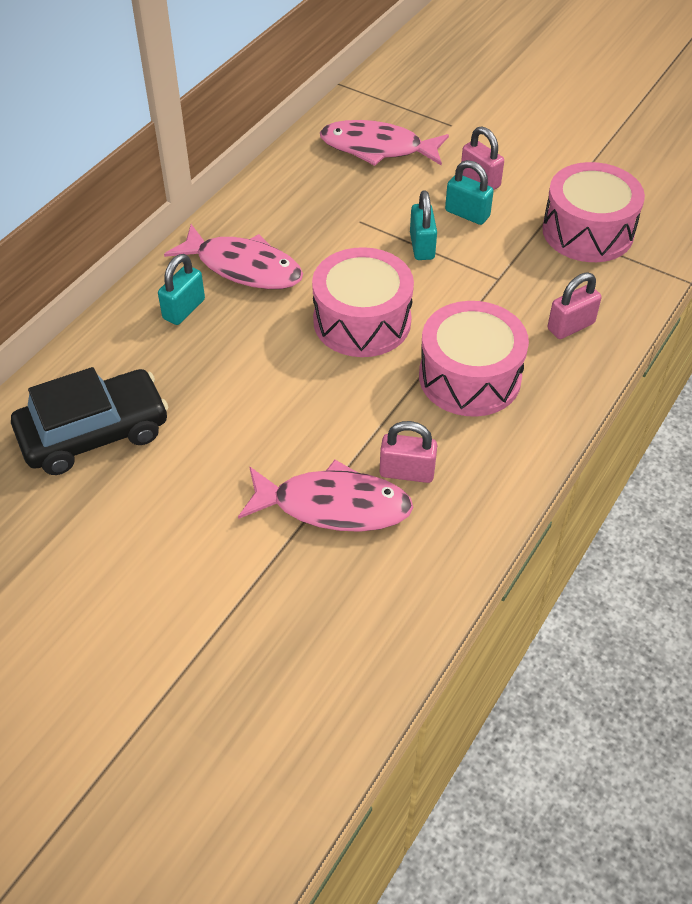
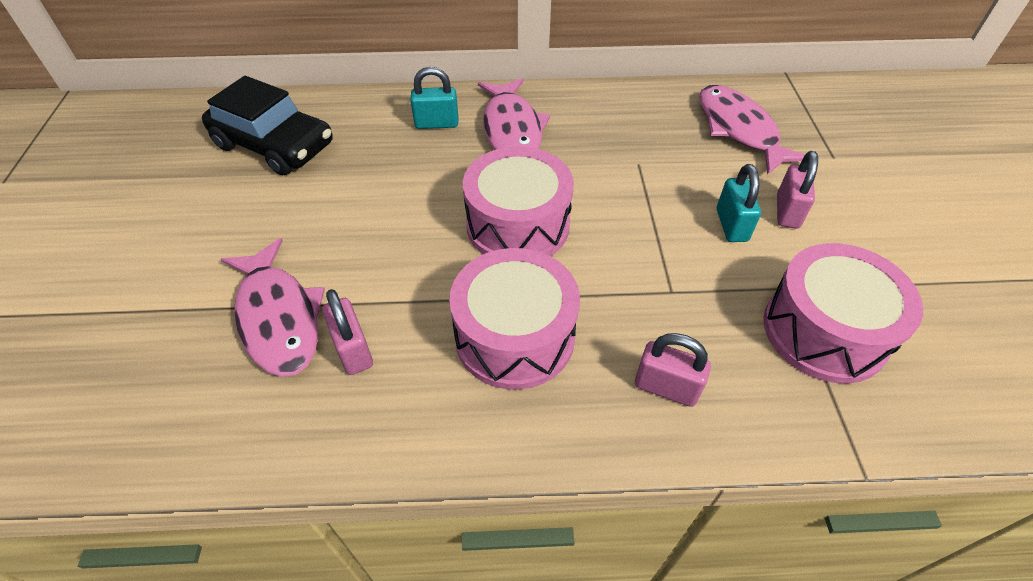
camera: 55 degrees right, 0 degrees up
turquoise padlock [410,190,437,260] -> none

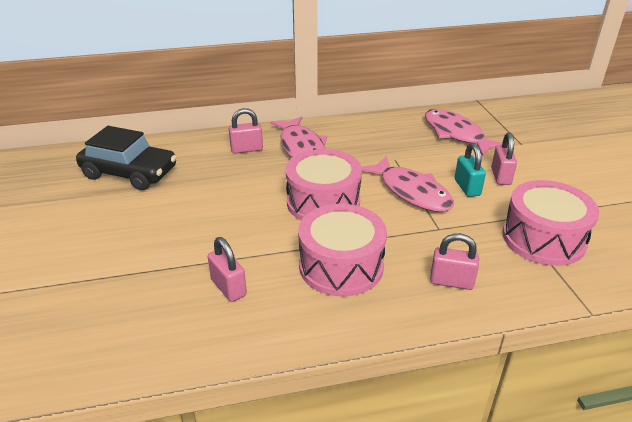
camera: 10 degrees left, 15 degrees down
pink fish [220,238,325,377] -> pink fish moved to [362,156,454,212]
turquoise padlock [410,67,458,129] -> pink padlock [229,108,263,153]

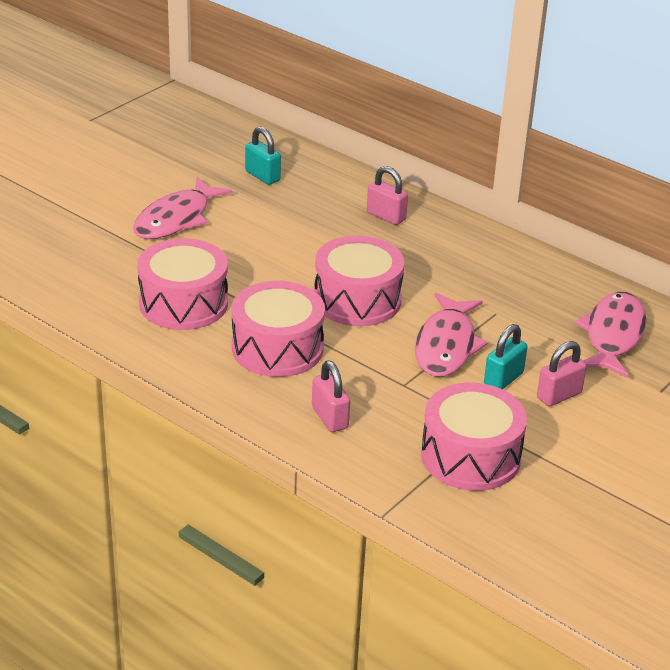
camera: 50 degrees right, 0 degrees up
black car [76,126,177,190] -> turquoise padlock [245,126,281,185]
pink padlock [208,237,247,302] -> pink drum [137,238,228,330]
pink fish [270,116,327,158] -> pink fish moved to [133,177,232,239]

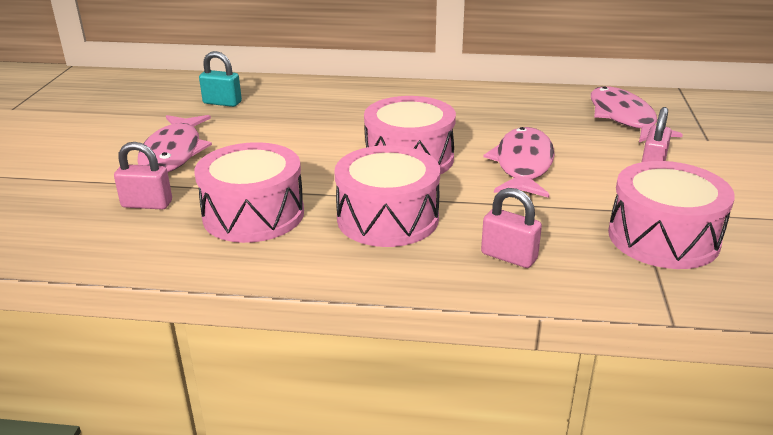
camera: 30 degrees left, 5 degrees down
pink padlock [367,166,408,225] -> pink padlock moved to [114,142,172,210]
pink fish [415,293,488,377] -> pink fish turned 150 degrees counterclockwise [483,127,555,198]
turquoise padlock [484,324,527,389] -> none

